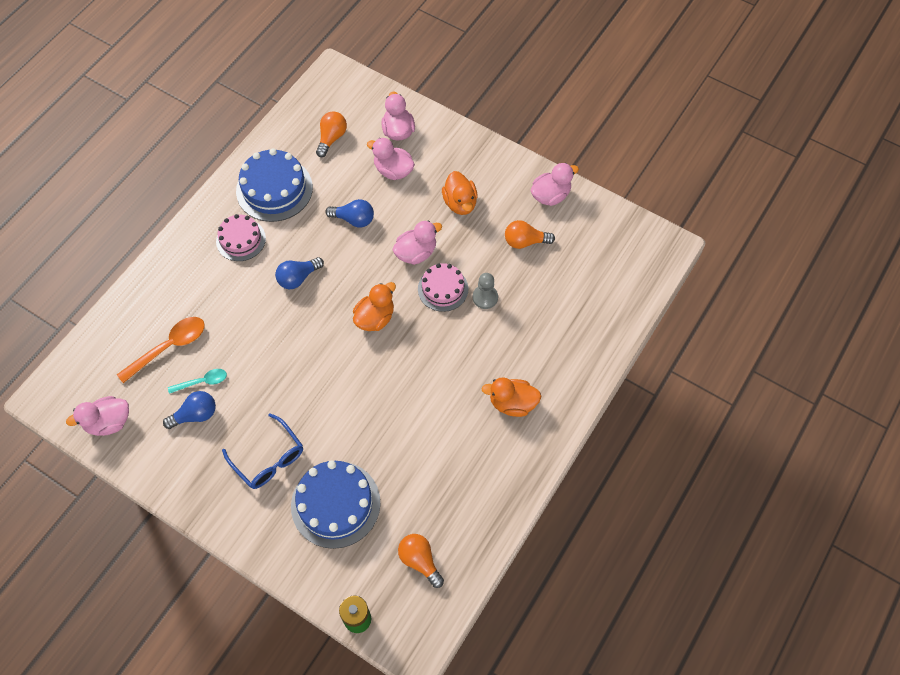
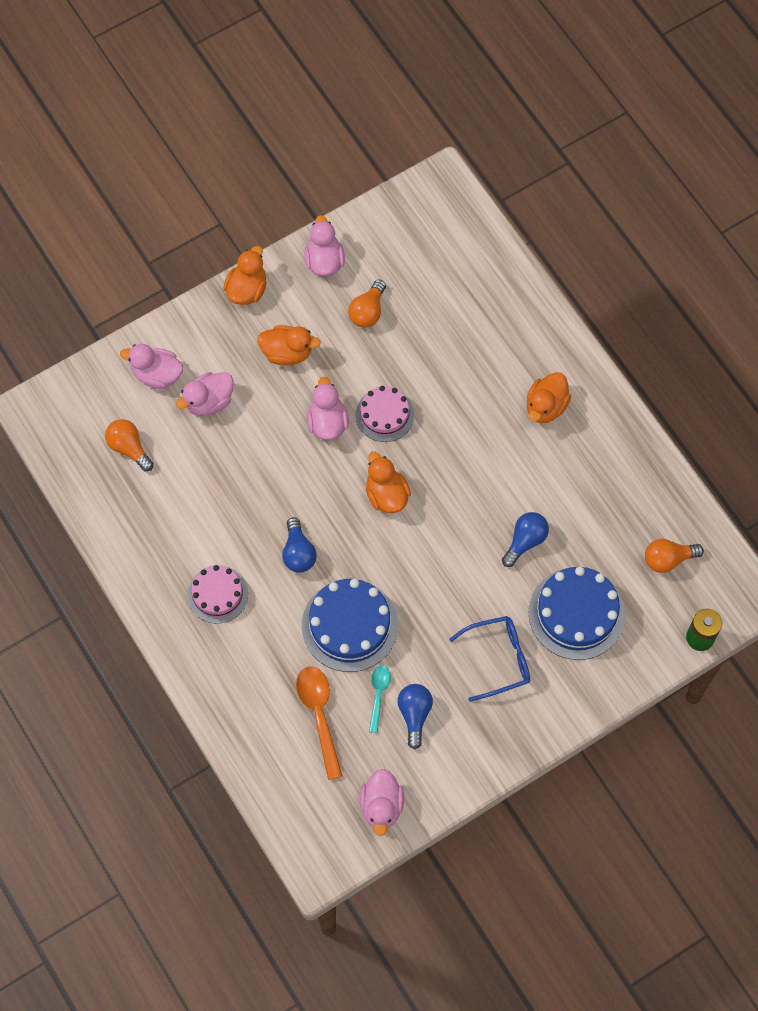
camera: 65 degrees left, 5 degrees up
blue cake [236,148,313,222] -> blue cake moved to [302,579,398,672]
blue light bulb [325,199,374,227] -> blue light bulb moved to [502,512,549,567]
grey pawn [473,273,498,309] -> none
none -> orange duck [223,246,267,305]

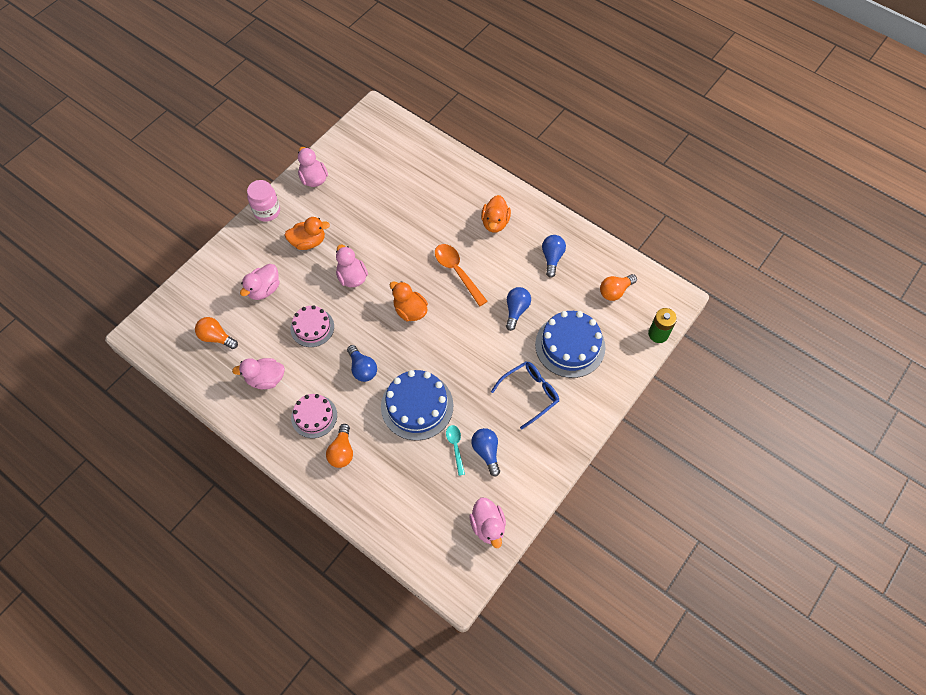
camera: 20 degrees left, 5 degrees down
pink duck [120,344,183,389] -> pink duck moved to [232,358,285,389]
orange duck [223,246,267,305] -> pink jar [247,180,280,222]
orange spoon [296,666,342,780] -> orange spoon moved to [435,244,488,306]
orange light bulb [348,280,386,328] -> orange light bulb moved to [326,424,353,468]
pink cake [356,386,414,442] -> pink cake moved to [291,305,334,347]
none -> blue light bulb [542,235,566,278]

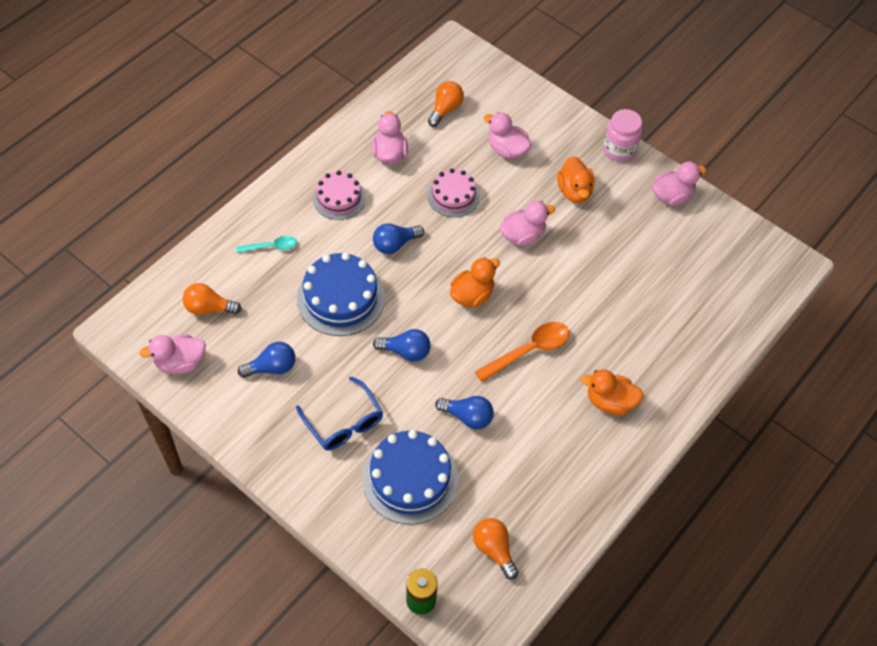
camera: 90 degrees right, 5 degrees down
orange light bulb [326,424,353,468] -> orange light bulb moved to [183,283,242,315]
turquoise spoon [446,425,465,476] -> turquoise spoon moved to [236,236,297,253]
blue light bulb [542,235,566,278] -> blue light bulb moved to [373,329,431,361]

